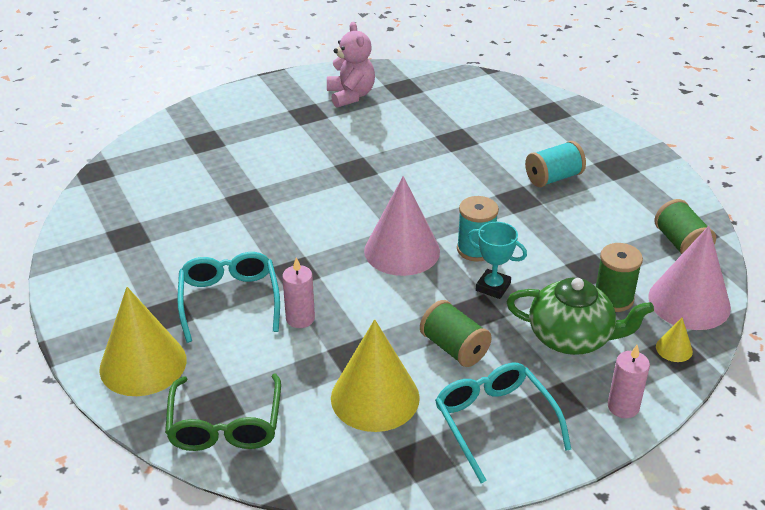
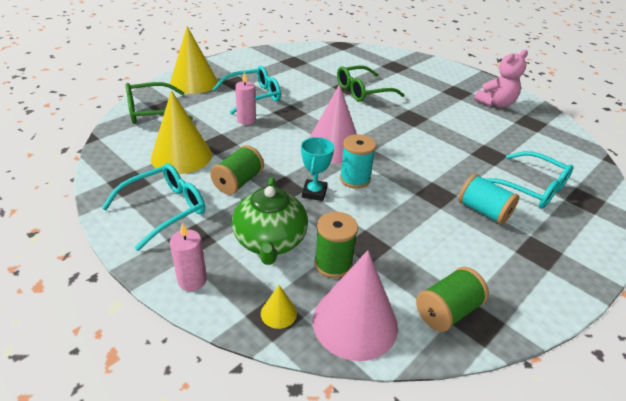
camera: 70 degrees right, 0 degrees up
none -> green glasses [337,66,405,102]
none -> turquoise glasses [485,151,574,209]

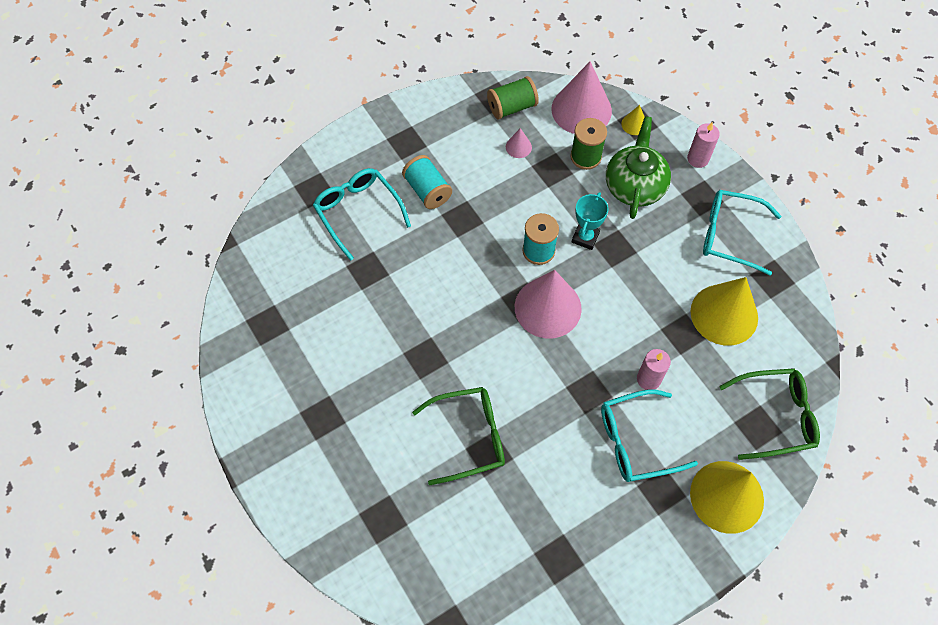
camera: 165 degrees left, 25 degrees up
turquoise glasses [102,163,205,251] -> turquoise glasses turned 45 degrees clockwise [703,190,781,276]
green spool [210,145,264,195] -> none
pink teddy bear [474,50,528,108] -> none
none -> pink cone [506,128,532,158]

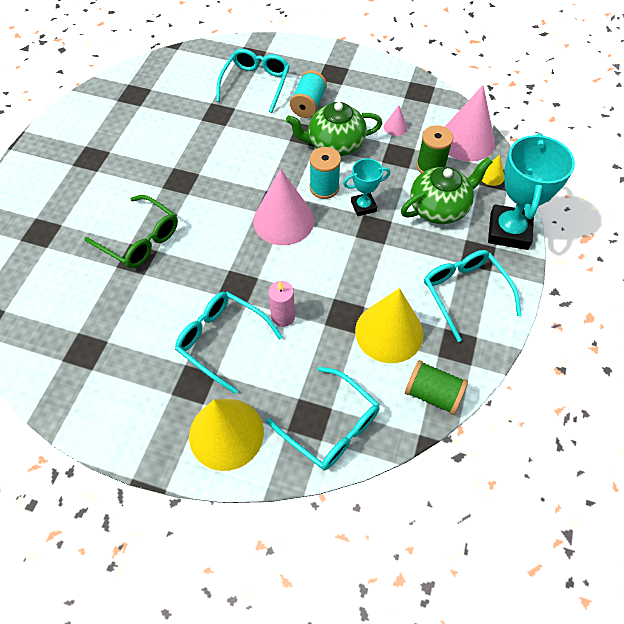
camera: 50 degrees right, 5 degrees down
green spool [487,76,539,119] -> green spool moved to [405,360,468,415]
pink candle [687,122,720,168] -> turquoise trophy [488,133,575,250]
green glasses [719,368,820,460] -> turquoise glasses [266,367,380,470]
none -> green teapot [286,102,383,156]

